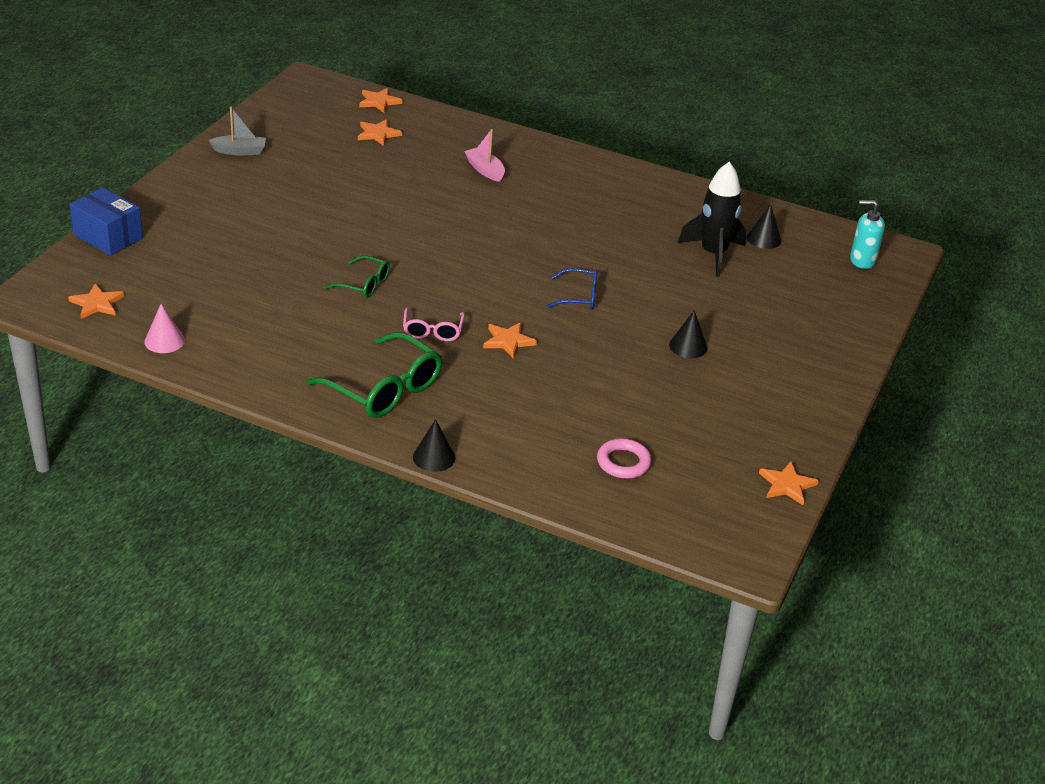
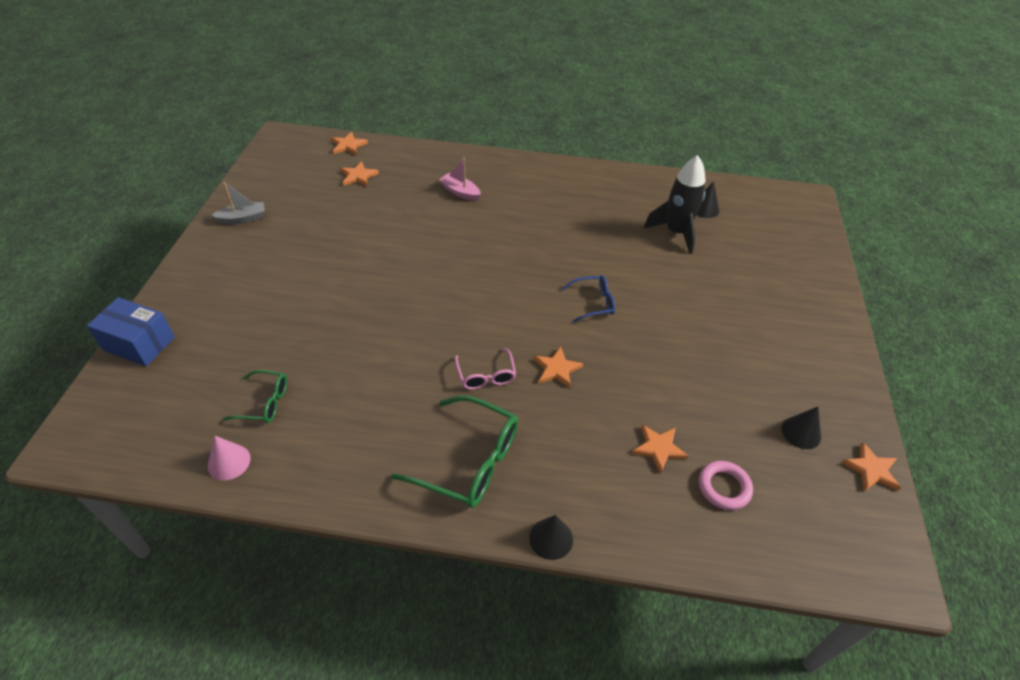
camera: 15 degrees left, 10 degrees up
orange star [68,284,124,319] -> orange star moved to [632,424,689,474]
green glasses [324,255,390,298] -> green glasses moved to [223,370,287,423]
black cone [669,310,708,358] -> black cone moved to [782,407,821,449]
turquoise soap dispenser [850,200,885,269] -> none

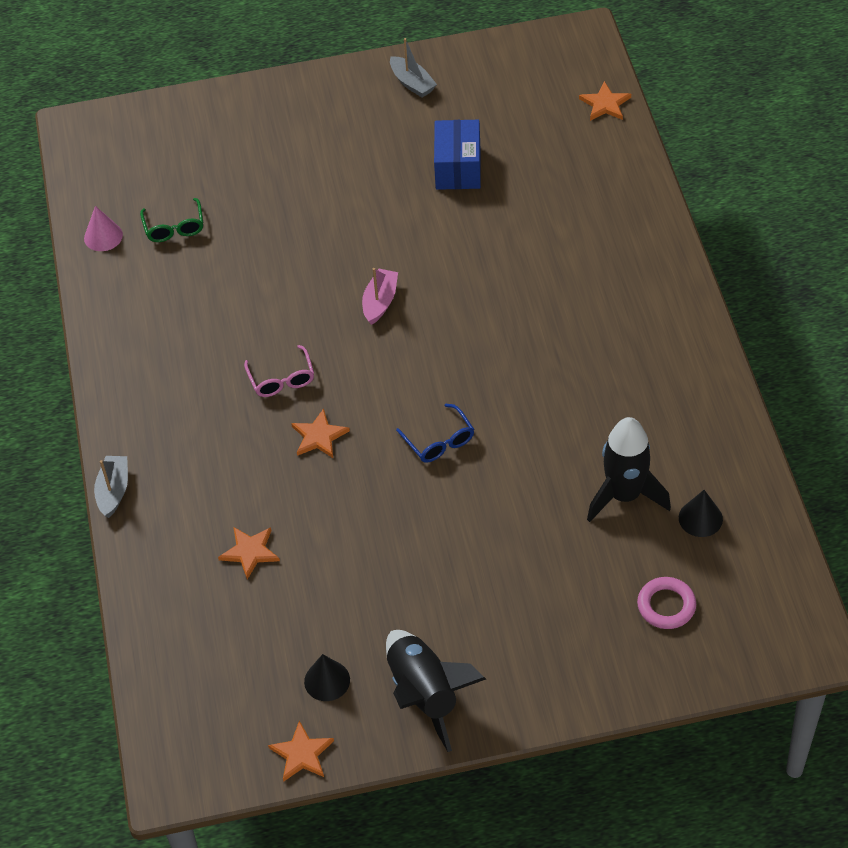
camera: 75 degrees right, 5 degrees up
blue box [87,297,175,366] -> blue box moved to [434,120,481,190]
orange star [340,161,379,187] -> none
green glasses [391,395,518,508] -> none
pink boat [439,158,481,201] -> pink boat moved to [362,268,398,325]
pink glasses [455,348,516,390] -> pink glasses turned 75 degrees counterclockwise [244,345,314,397]
black cone [529,515,573,560] -> grey boat [94,456,128,518]
pink ring [699,461,753,510] -> pink ring moved to [637,577,696,629]
none -> black rocket [386,630,486,752]

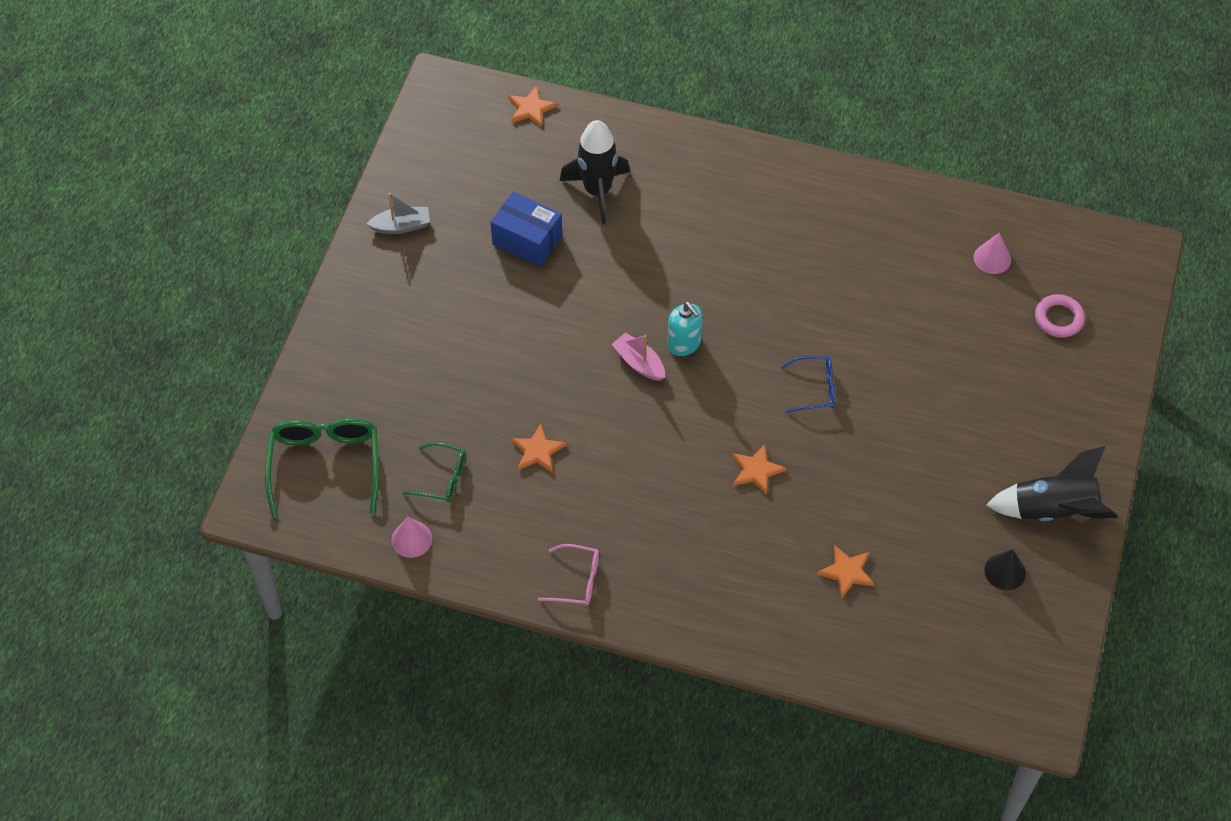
camera: 65 degrees left, 5 degrees up
grey boat [94,456,128,518] -> none
pink glasses [244,345,314,397] -> pink glasses moved to [538,544,599,606]
orange star [268,721,334,782] -> orange star moved to [511,424,566,473]
black rocket [587,417,671,522] -> black rocket moved to [560,120,630,224]
black cone [679,490,723,537] -> pink cone [974,233,1011,274]
none -> green glasses [265,418,379,518]
none -> turquoise soap dispenser [667,301,703,356]

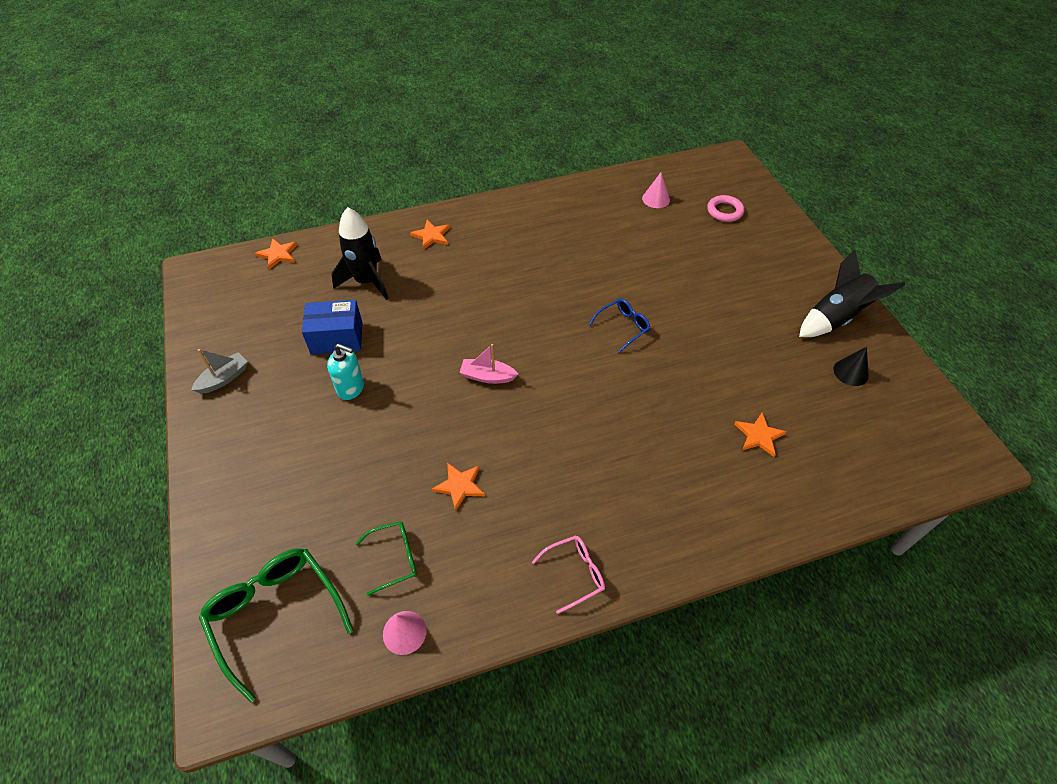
camera: 35 degrees left, 5 degrees down
turquoise soap dispenser [667,301,703,356] -> turquoise soap dispenser moved to [327,343,364,400]
orange star [732,444,786,495] -> orange star moved to [410,220,450,250]

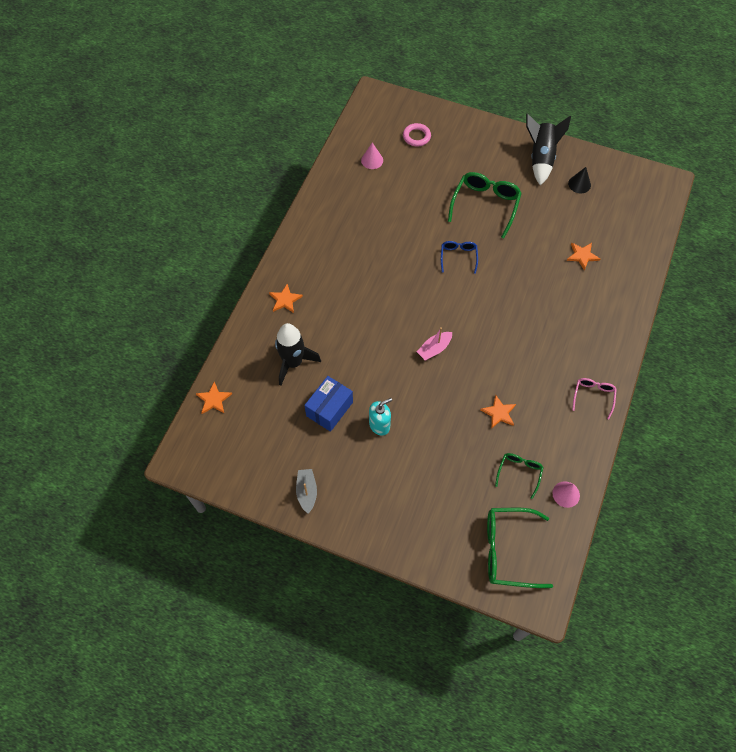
camera: 50 degrees left, 10 degrees up
none -> green glasses [448,172,522,238]

